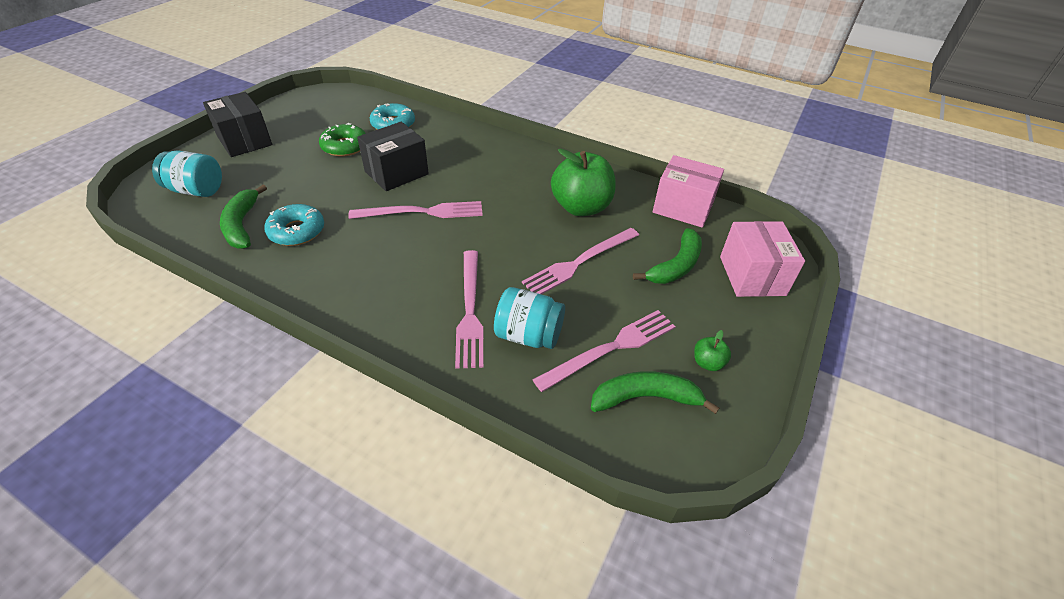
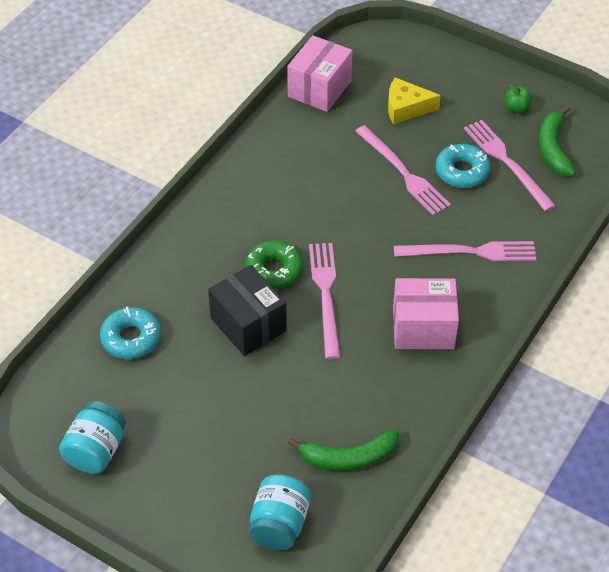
camera: 85 degrees left, 5 degrees up
black box [203,92,272,157] -> none
turquoise donut [264,204,324,246] -> turquoise donut moved to [435,144,491,188]
green donut [319,123,366,157] -> green donut moved to [245,241,303,289]
turquoise jar [494,287,565,349] -> turquoise jar moved to [59,401,126,474]
green apple [551,148,616,216] -> none
green banana [633,228,702,284] -> yellow cheese [388,77,441,124]
pink box [720,221,805,297] -> pink box moved to [393,278,459,349]

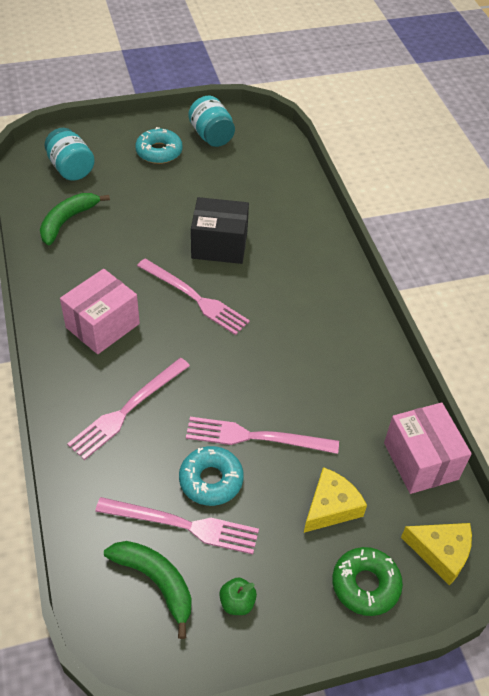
camera: 130 degrees right, 0 degrees up
turquoise donut [100,307,161,359] -> turquoise donut moved to [135,127,183,164]
green donut [245,241,303,289] -> green donut moved to [332,547,403,616]
none -> yellow cheese [401,523,472,586]

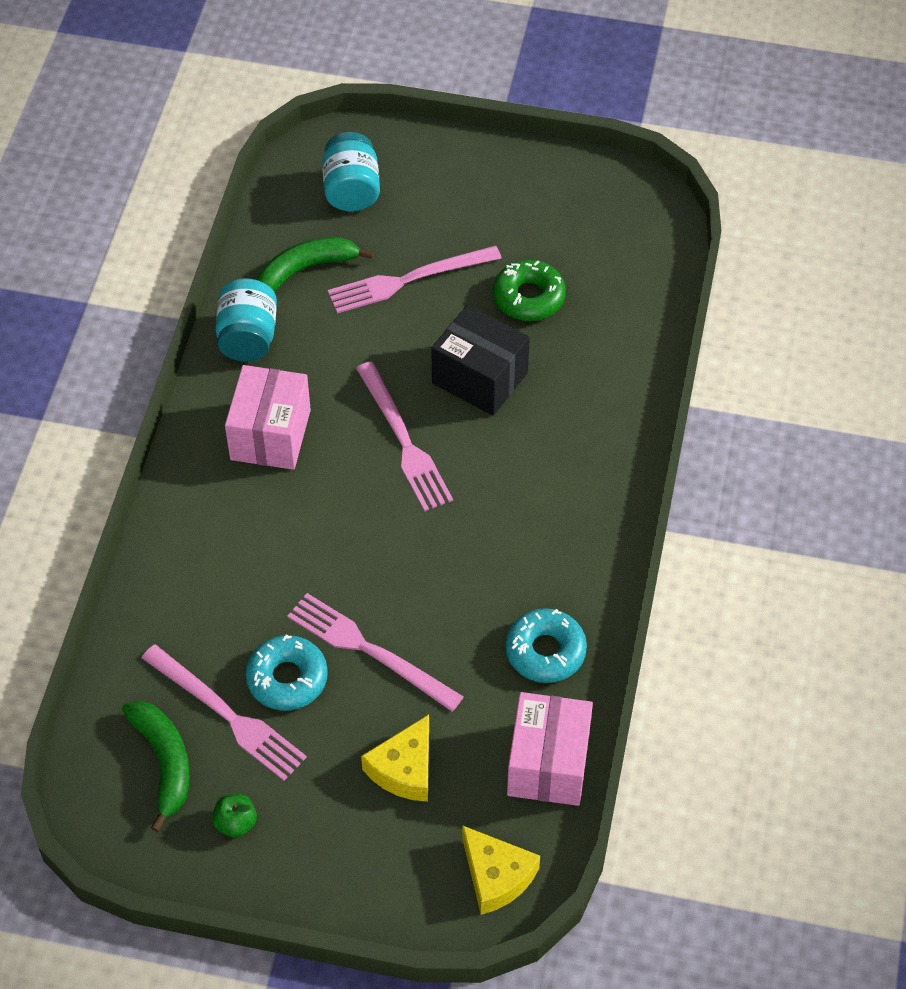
camera: 30 degrees right, 5 degrees up
pink box [60,269,140,354] -> pink box turned 60 degrees counterclockwise [225,365,311,470]
pink fork [67,358,190,460] -> pink fork moved to [328,245,502,314]
turquoise donut [135,127,183,164] -> turquoise donut moved to [506,608,587,683]
turquoise jar [188,96,235,147] -> turquoise jar moved to [215,279,277,362]
yellow cheese [304,467,367,533] -> yellow cheese turned 135 degrees clockwise [361,714,429,802]
green donut [332,547,403,616] -> green donut moved to [493,260,566,321]

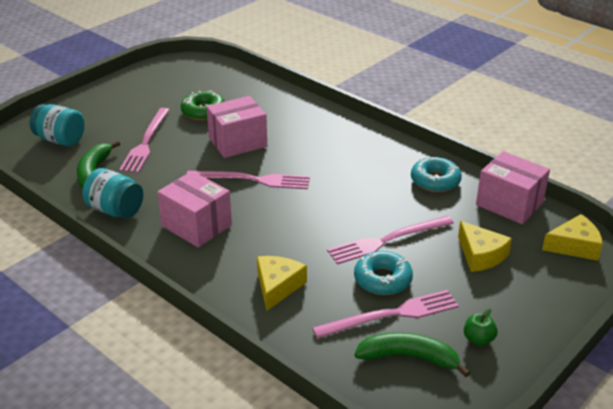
camera: 60 degrees left, 20 degrees down
black box [431,305,530,416] -> pink box [207,96,267,158]
none -> yellow cheese [257,256,307,311]

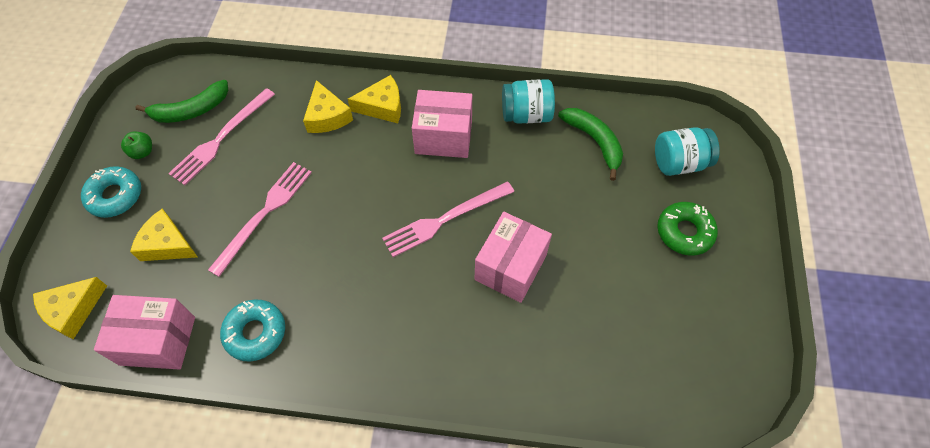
camera: 145 degrees right, 25 degrees up
pink fork [119,108,170,173] -> none
green donut [181,90,225,121] -> green donut moved to [657,202,718,256]
turquoise donut [354,251,413,295] -> turquoise donut moved to [81,166,141,218]
none -> yellow cheese [348,75,401,123]

